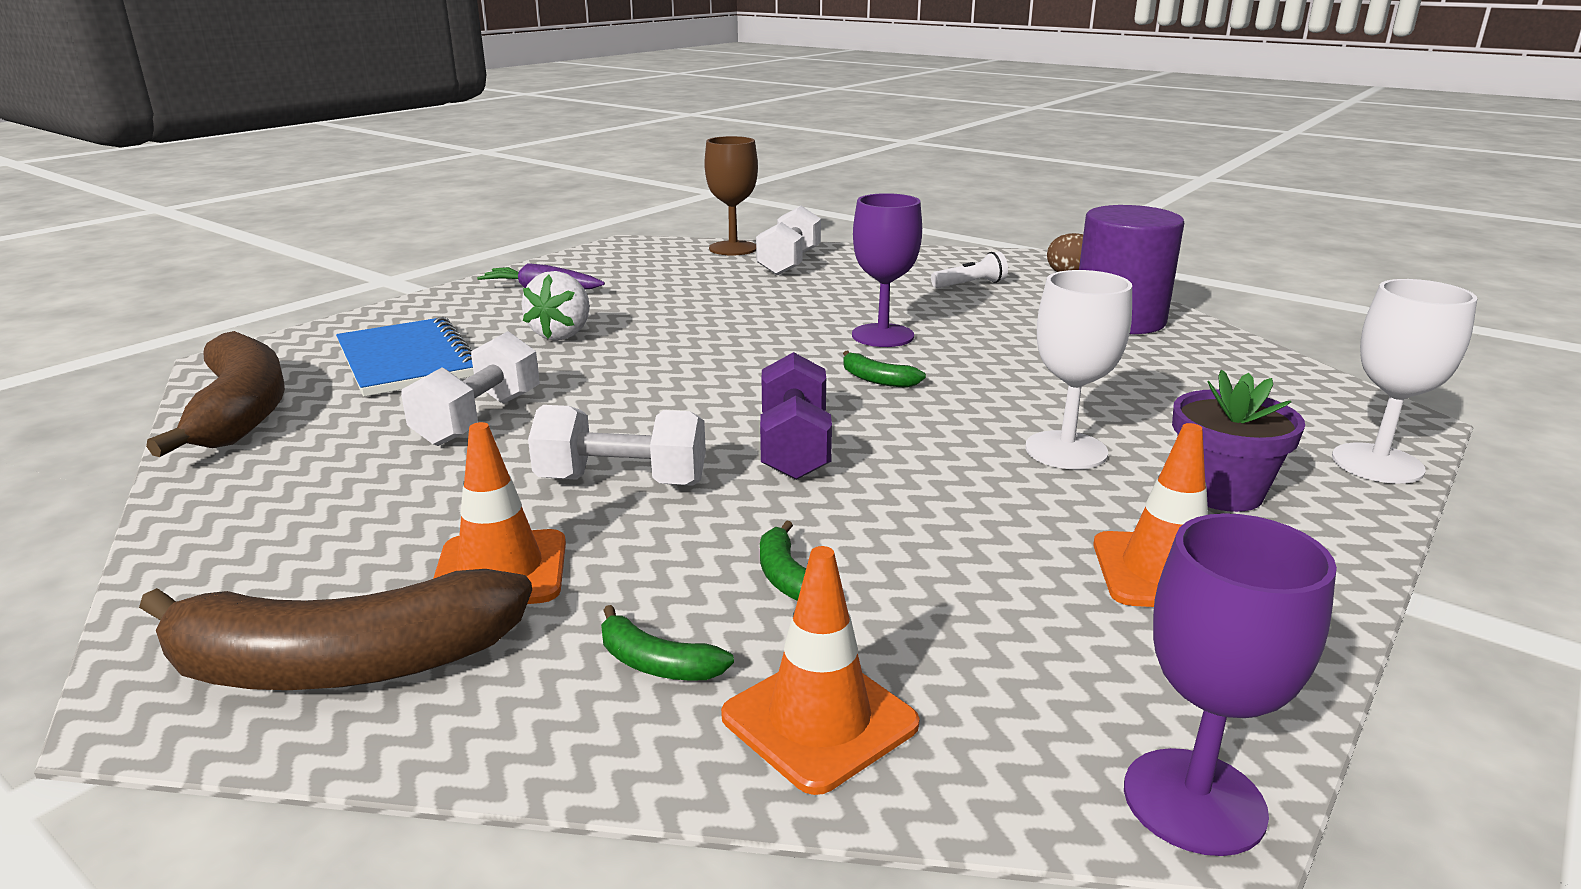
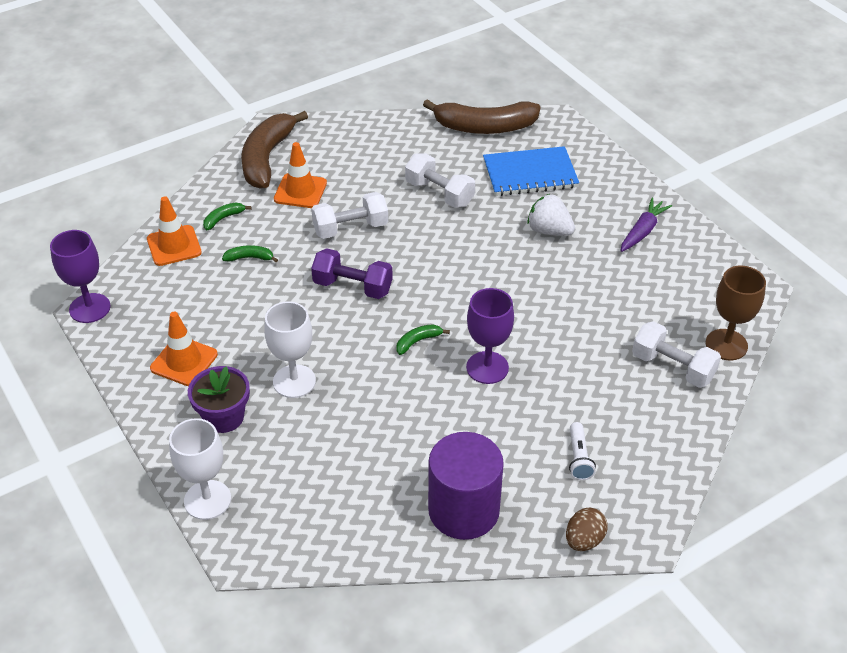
camera: 110 degrees right, 20 degrees up
white dumbbell [528,405,706,486] -> white dumbbell turned 45 degrees clockwise [311,192,388,239]

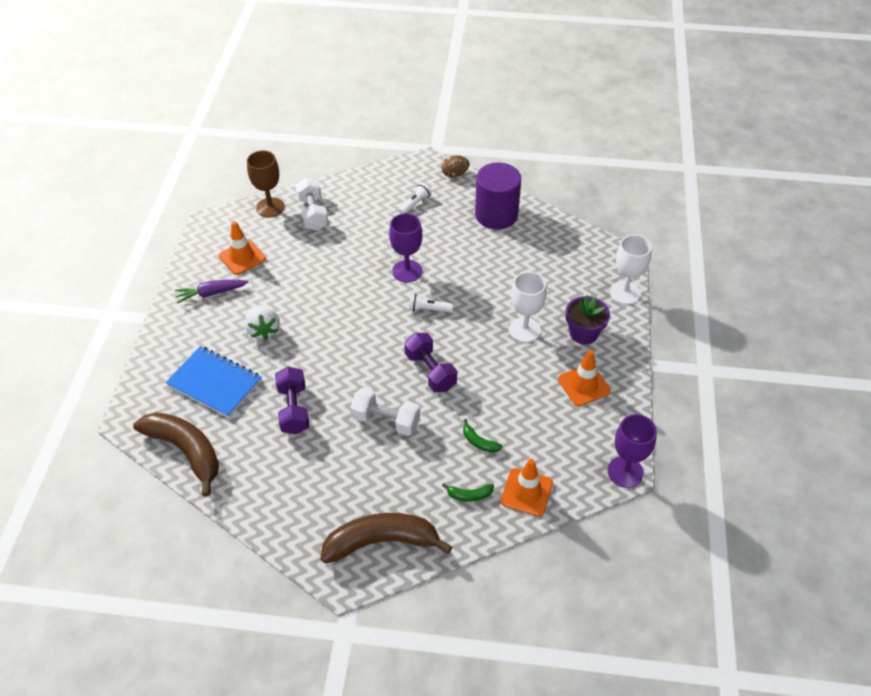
camera: 140 degrees left, 5 degrees up
brown banana [241,111,308,188] -> brown banana turned 150 degrees counterclockwise [321,513,453,564]
orange traffic cone [274,142,327,208] -> orange traffic cone moved to [219,221,266,275]
green banana [396,324,450,355] -> white flashlight [409,294,453,312]
white dumbbell [405,153,475,208] -> purple dumbbell [275,367,310,434]

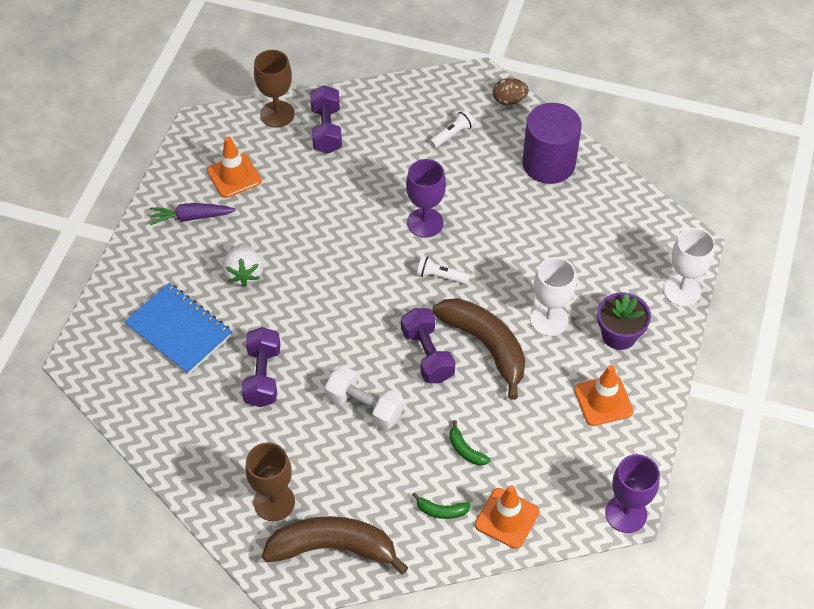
camera: 10 degrees right, 5 degrees up
brown banana [133,412,219,497] -> brown banana moved to [433,298,526,400]
white dumbbell [295,178,328,231] -> purple dumbbell [310,85,342,154]
none -> brown goblet [246,442,295,521]

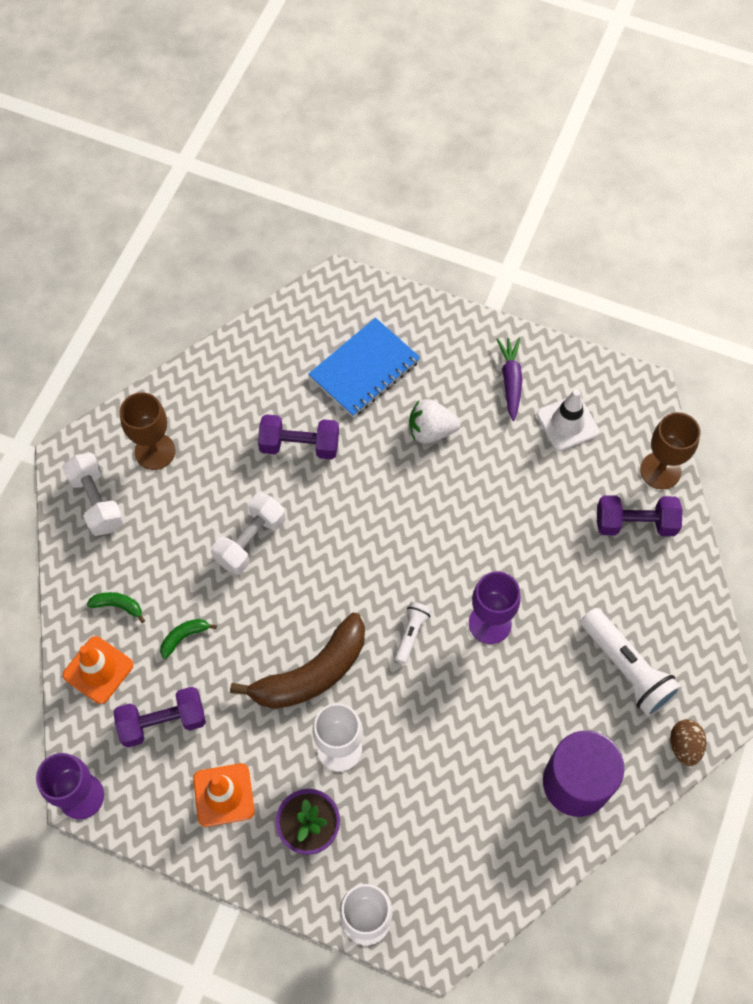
camera: 95 degrees right, 10 degrees up
orange traffic cone [207,136,261,198] -> white traffic cone [537,389,599,451]
brown banana [262,516,409,574] -> white dumbbell [62,453,124,536]
purple dumbbell [401,308,455,383] -> purple dumbbell moved to [114,687,206,747]
green banana [412,492,471,519] -> green banana turned 90 degrees clockwise [87,592,145,623]
white flashlight [430,110,475,148] -> white flashlight [580,608,682,716], size x1.89

